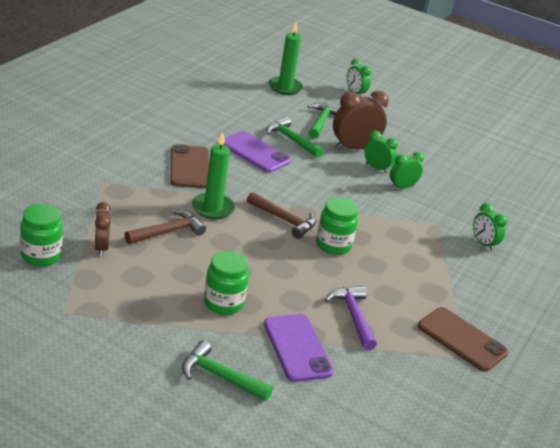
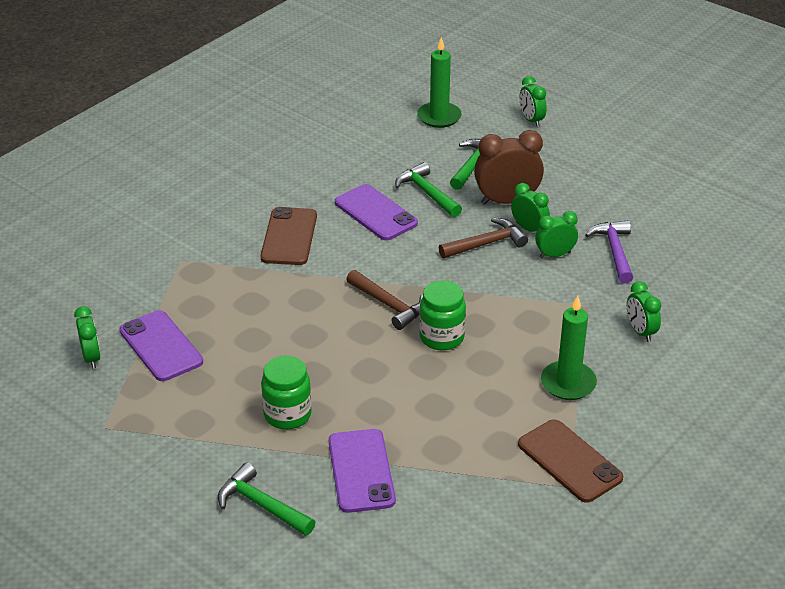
camera: 15 degrees right, 5 degrees up
green jar [20,204,63,267] -> green clock [74,306,101,369]
brown clock [94,202,111,256] -> purple phone [120,310,203,381]
brown hammer [125,209,206,244] -> brown hammer moved to [439,218,528,258]
green candle [192,132,235,219] -> green candle moved to [541,295,597,400]
purple hammer [325,286,377,350] -> purple hammer moved to [585,220,633,284]

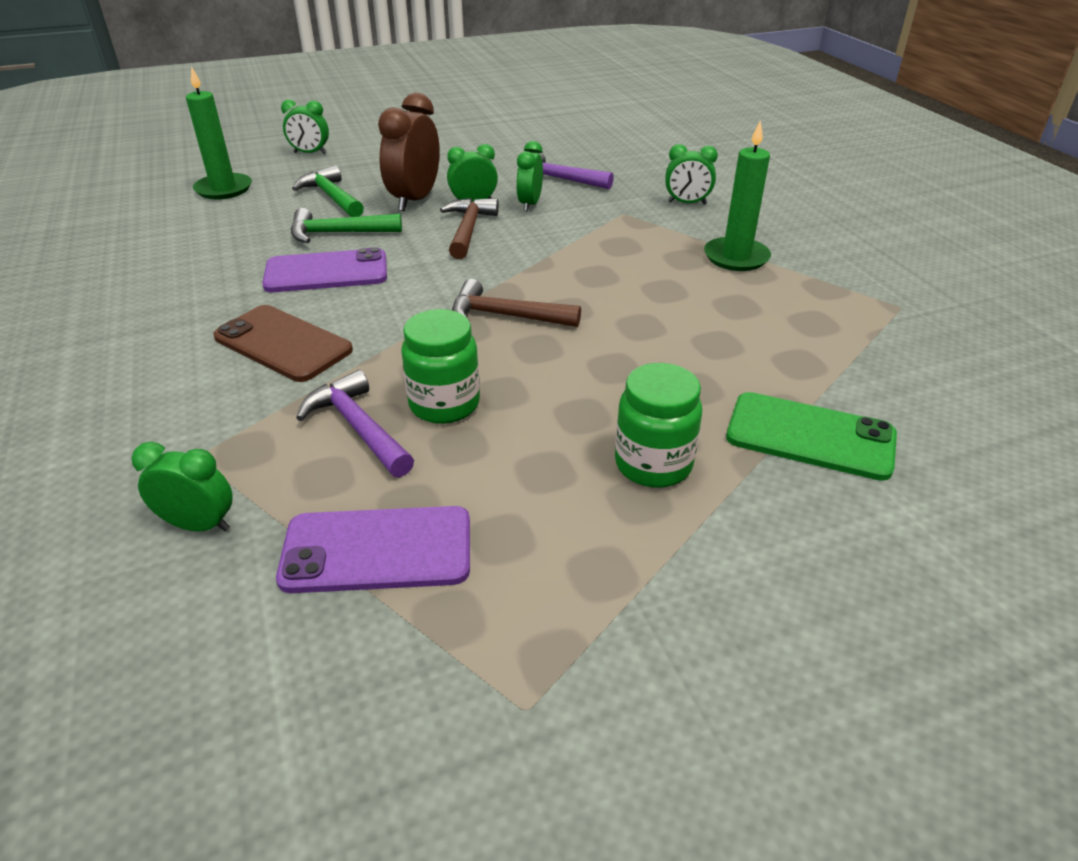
camera: 60 degrees left, 0 degrees up
green clock [74,306,101,369] -> green clock moved to [131,442,233,532]
green hammer [218,463,315,536] -> none
purple phone [329,429,396,513] -> green phone [726,392,897,481]
brown hammer [346,270,423,330] -> brown hammer turned 150 degrees counterclockwise [452,279,581,327]
green jar [419,281,466,351] -> green jar moved to [401,309,480,424]
brown phone [518,419,623,503] -> none
none -> purple hammer [296,370,414,477]

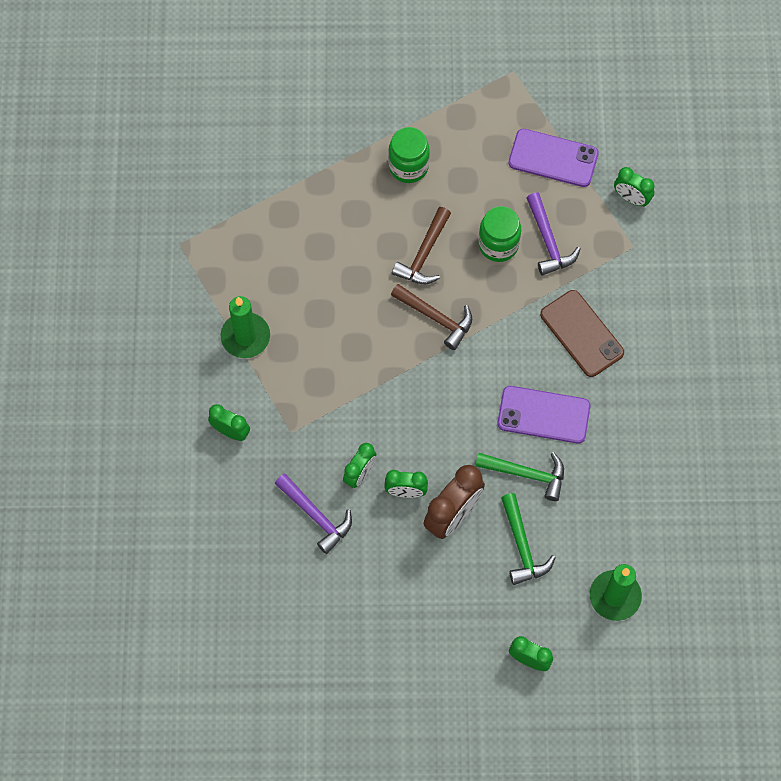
camera: 160 degrees left, 30 degrees up
brown hammer [440,198,499,259] -> brown hammer moved to [392,207,451,284]
green phone [726,392,897,481] -> none

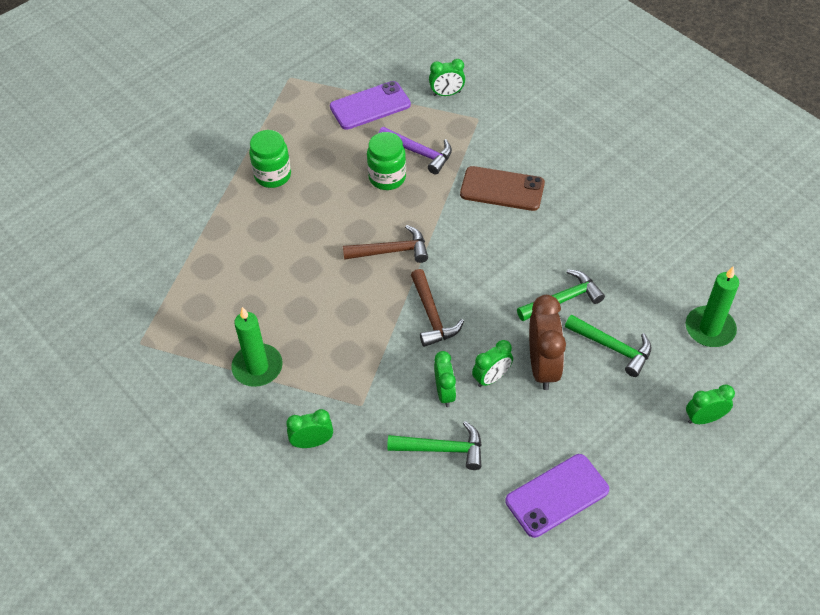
camera: 40 degrees left, 15 degrees down
purple hammer [275,474,352,554] -> green hammer [387,421,482,470]
brown hammer [392,207,451,284] -> brown hammer moved to [411,269,464,347]
purple phone [497,386,590,443] -> purple phone moved to [505,454,609,538]

